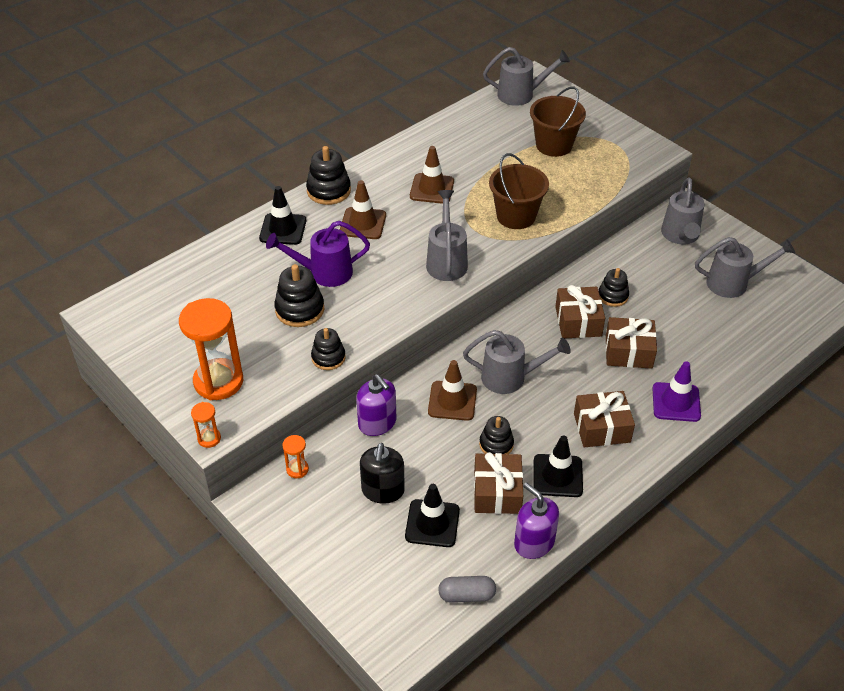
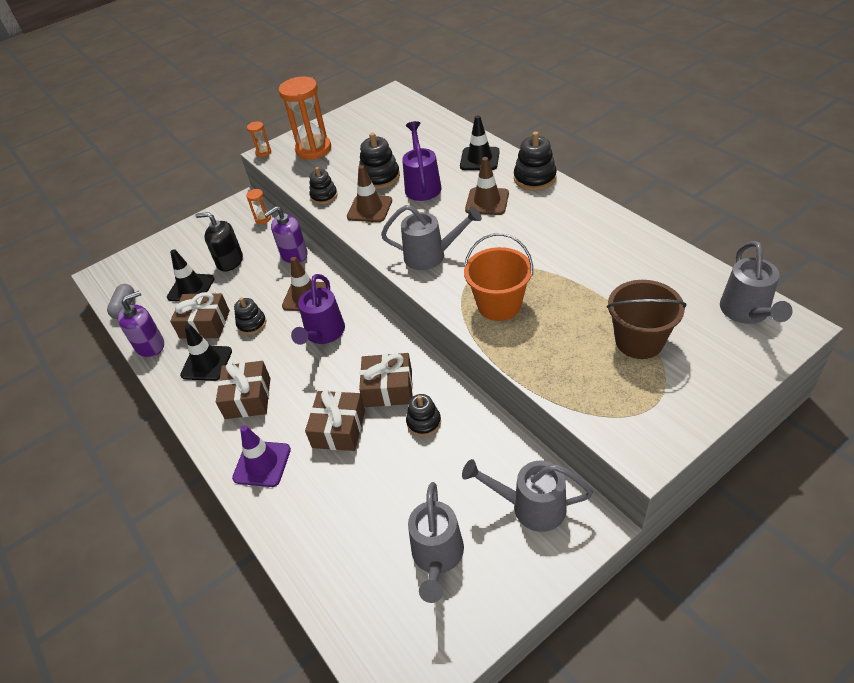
camera: 100 degrees right, 0 degrees up
brown traffic cone [410,146,454,204] -> brown traffic cone moved to [347,165,392,222]
grey watering can [463,330,571,394] -> purple watering can [291,274,345,345]
brown bucket [489,153,549,229] -> orange bucket [464,233,533,321]

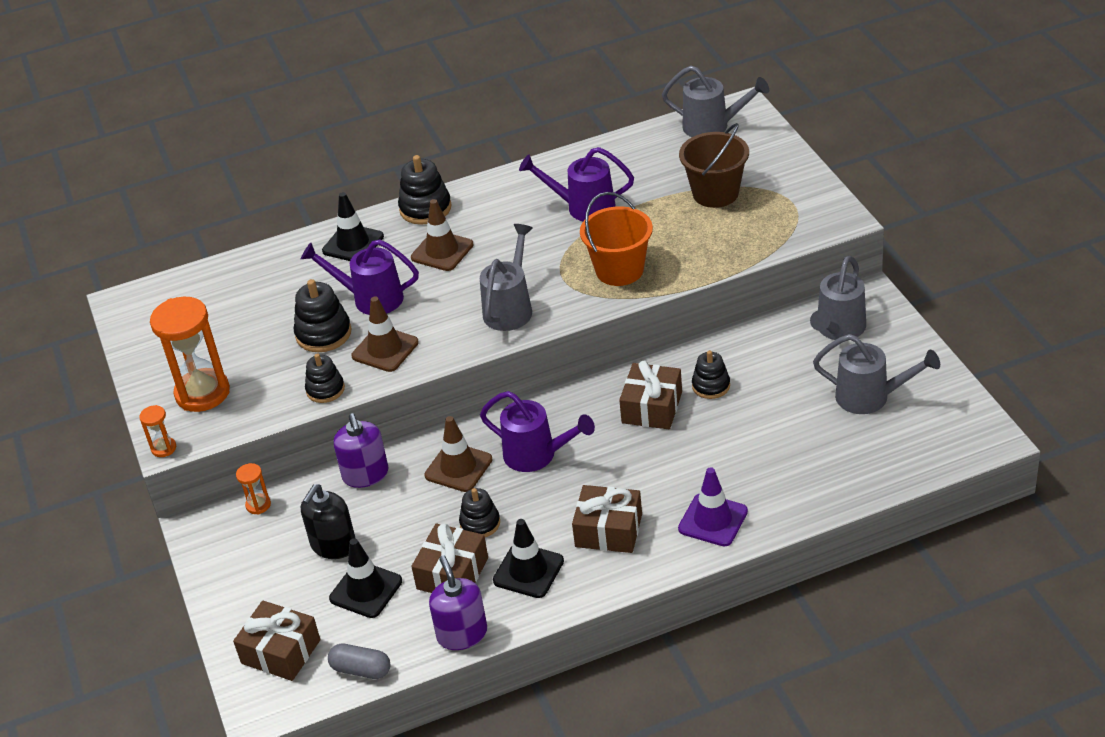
camera: 75 degrees left, 5 degrees down
brown gift [305,390,365,451] -> brown gift moved to [233,601,320,681]
none -> purple watering can [519,147,634,221]

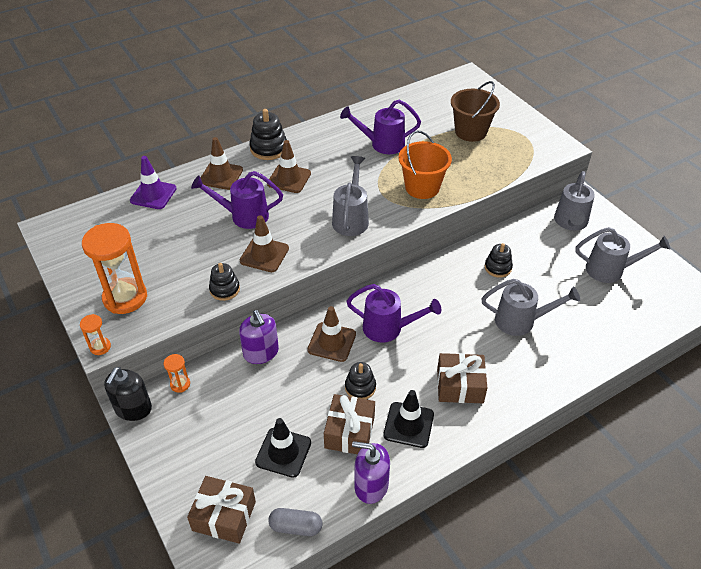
camera: 15 degrees left, 5 degrees up
black stacking toy [294,279,351,352] -> none
black soap dispenser [301,484,356,559] -> black soap dispenser moved to [104,367,152,421]
black traffic cone [322,192,384,261] -> brown traffic cone [200,137,243,190]
purple soap dispenser [429,555,487,650] -> purple soap dispenser turned 45 degrees counterclockwise [352,441,390,504]
brown gift [619,361,682,429] -> none
grey watering can [662,66,769,137] -> grey watering can moved to [481,279,580,336]
purple traffic cone [678,467,748,546] -> purple traffic cone moved to [130,156,177,209]

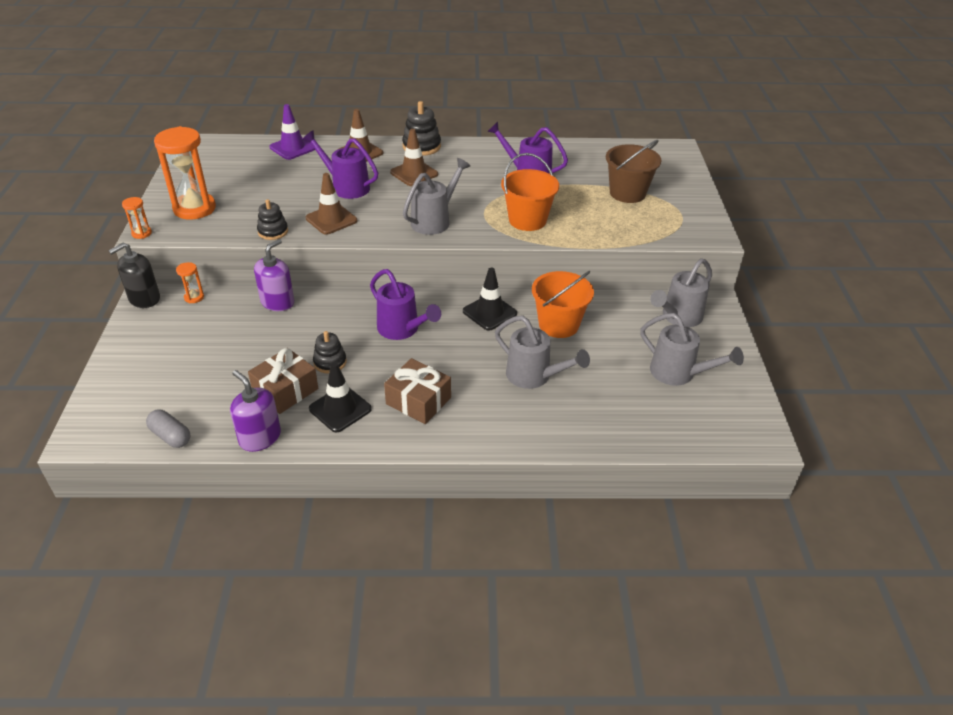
camera: 30 degrees right, 5 degrees down
brown gift [187,476,256,544] -> none
purple soap dispenser [239,310,279,364] -> purple soap dispenser turned 150 degrees counterclockwise [254,239,294,311]
black traffic cone [255,418,311,478] -> black traffic cone moved to [463,268,517,331]
brown traffic cone [307,306,356,362] -> none
black stacking toy [485,243,513,278] -> orange bucket [532,271,594,338]

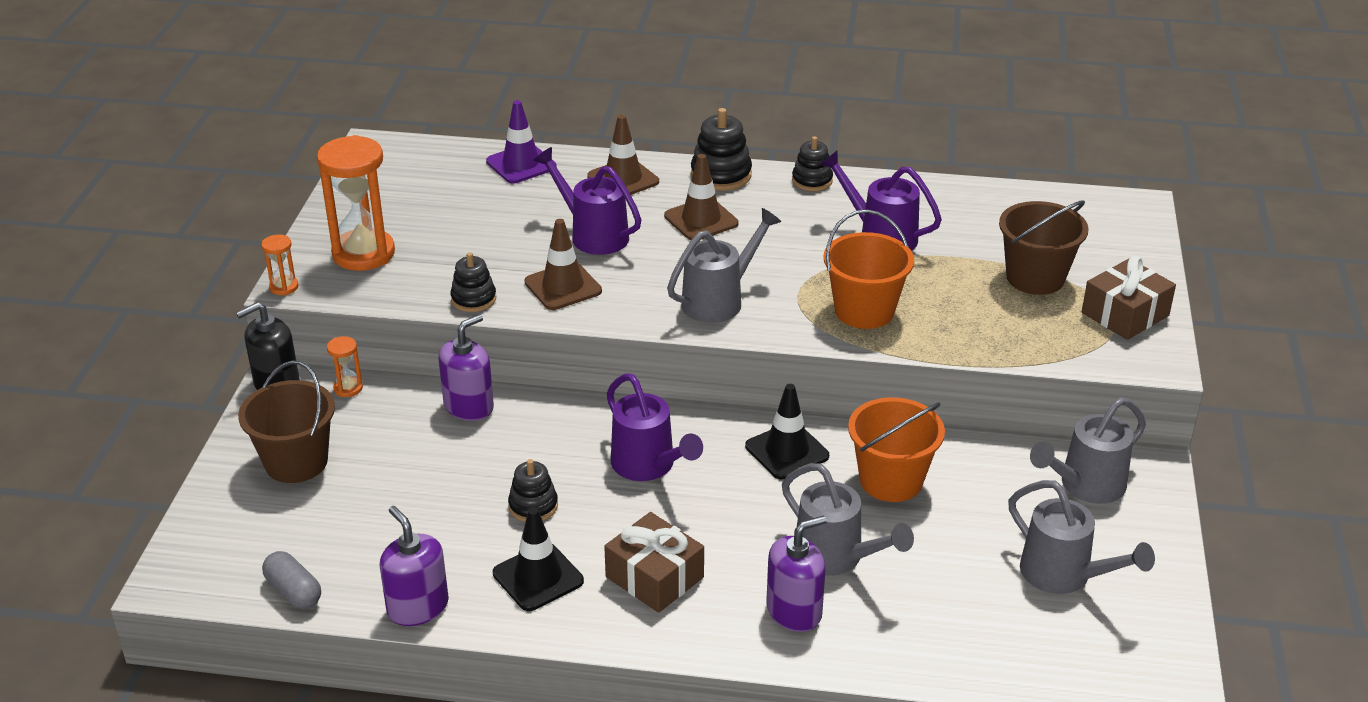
camera: 10 degrees right, 5 degrees down
brown gift [248,348,318,414] -> brown gift moved to [1082,256,1176,340]
none -> brown bucket [238,360,335,483]
none -> purple soap dispenser [766,515,827,632]
none -> black stacking toy [792,136,833,191]

